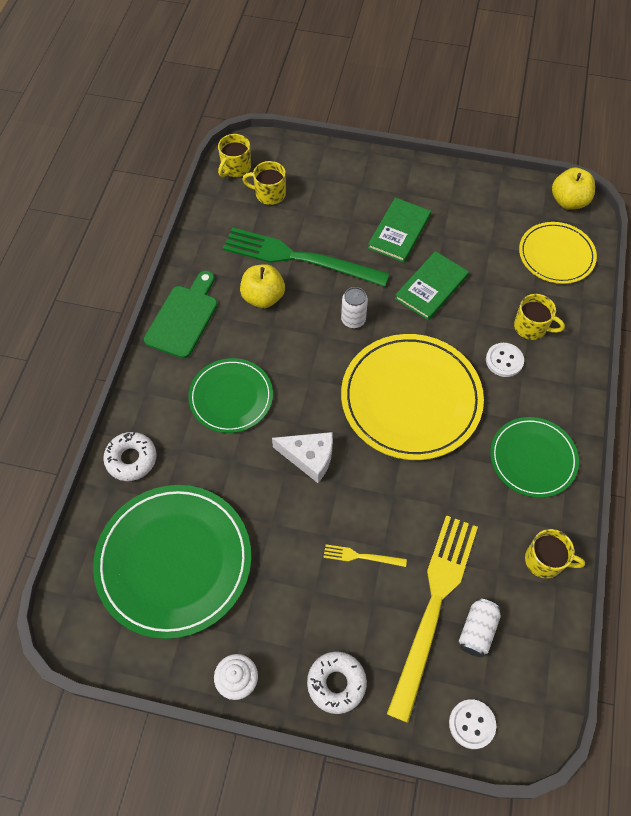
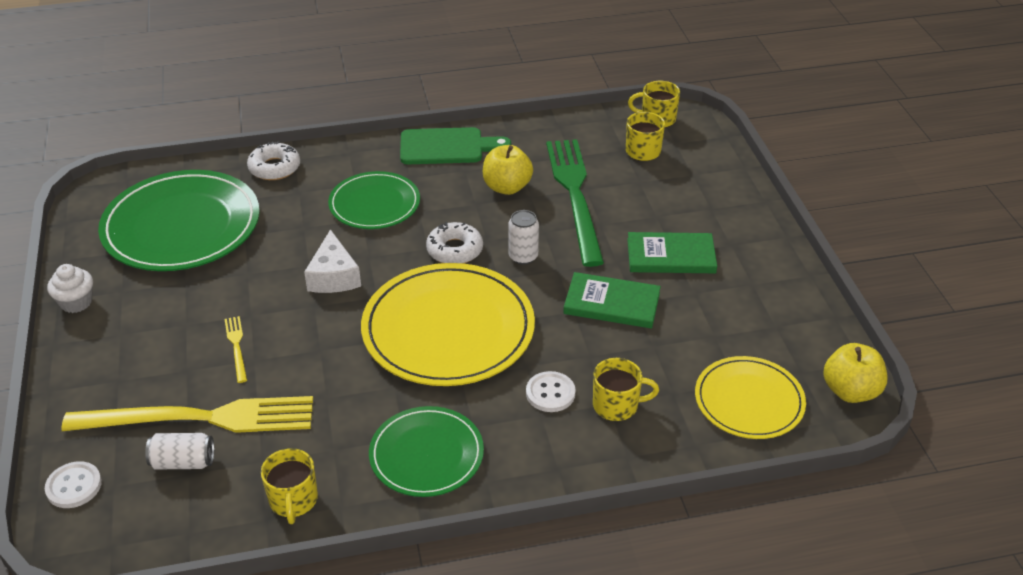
camera: 65 degrees right, 20 degrees down
white donut [307,651,367,714] -> white donut moved to [426,222,483,263]
yellow mug [514,294,565,340] -> yellow mug turned 90 degrees counterclockwise [593,358,659,421]

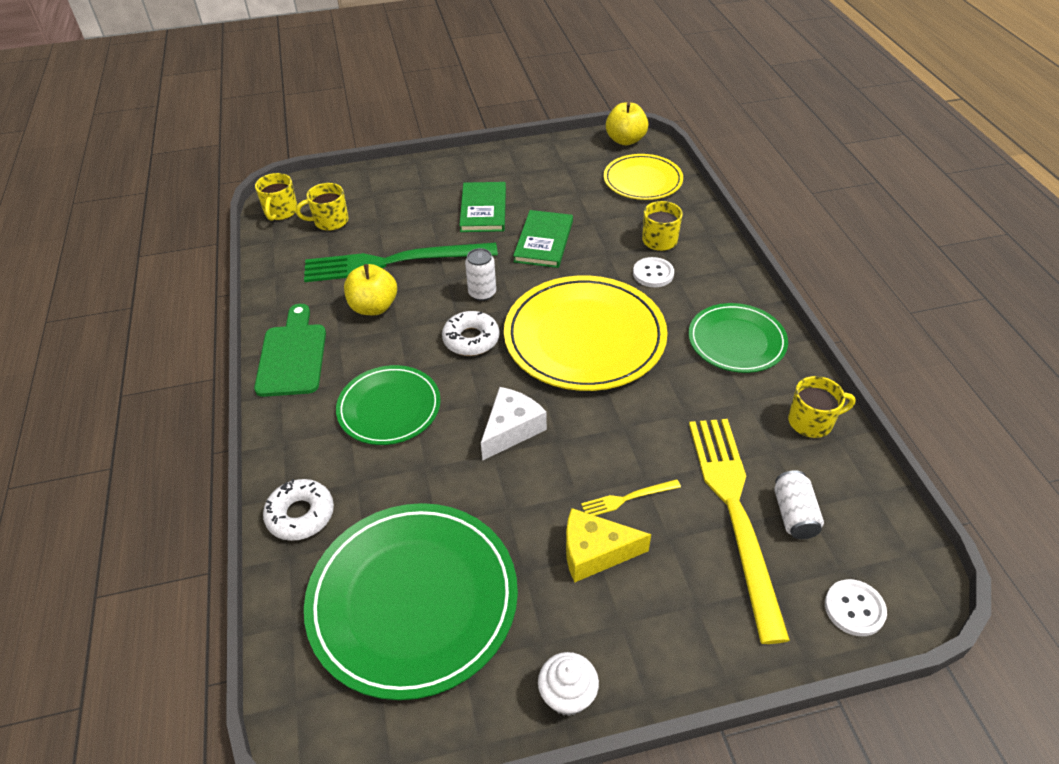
camera: 90 degrees left, 5 degrees up
white cheese [304,229,361,293] -> white cheese turned 45 degrees counterclockwise [481,387,547,460]
none -> yellow cheese [566,508,651,583]

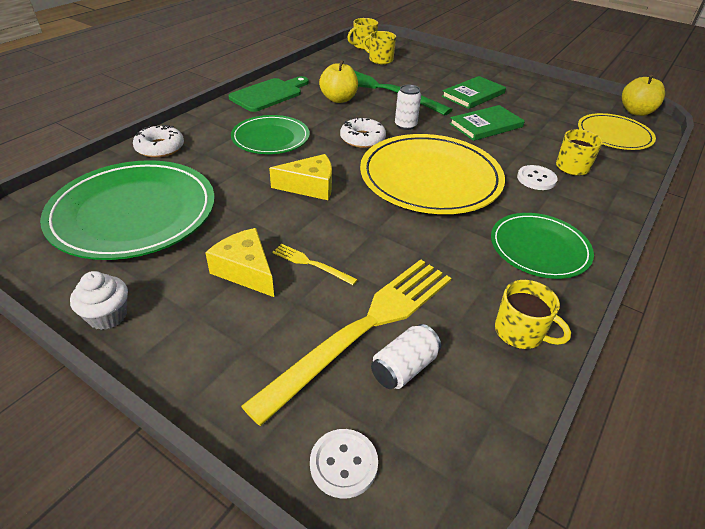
camera: 45 degrees right, 5 degrees down
white cheese [481,387,547,460] -> yellow cheese [269,154,332,200]

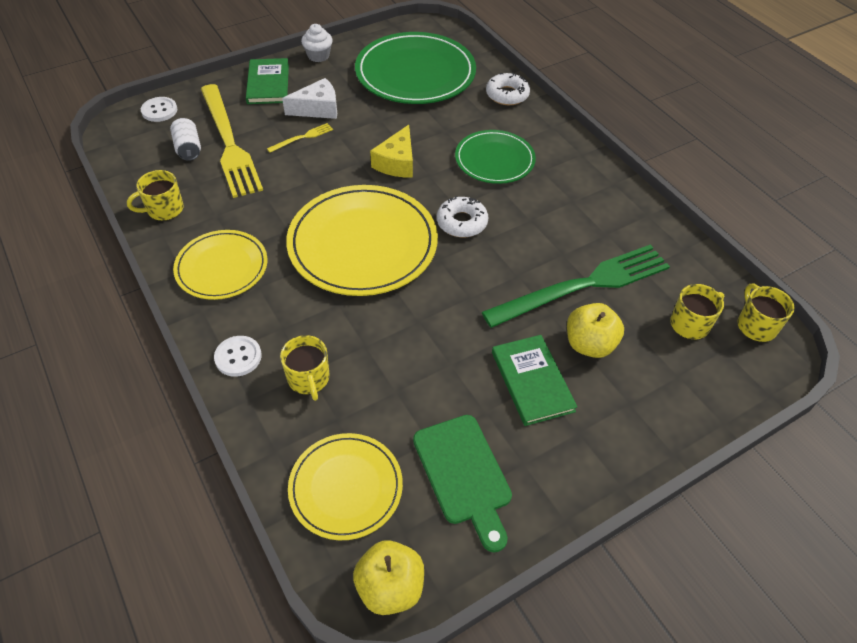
camera: 115 degrees right, 10 degrees up
yellow cheese [205,228,274,297] -> white cheese [282,78,337,119]
green cutting board [228,76,309,112] -> green cutting board moved to [413,415,512,552]
yellow apple [319,60,358,103] -> yellow apple moved to [567,303,624,358]
white can [395,85,421,130] -> none
green book [449,105,525,141] -> green book moved to [246,58,289,104]
green plate [491,213,594,279] -> yellow plate [173,230,268,300]
white button [517,165,558,190] -> white button moved to [214,336,262,377]

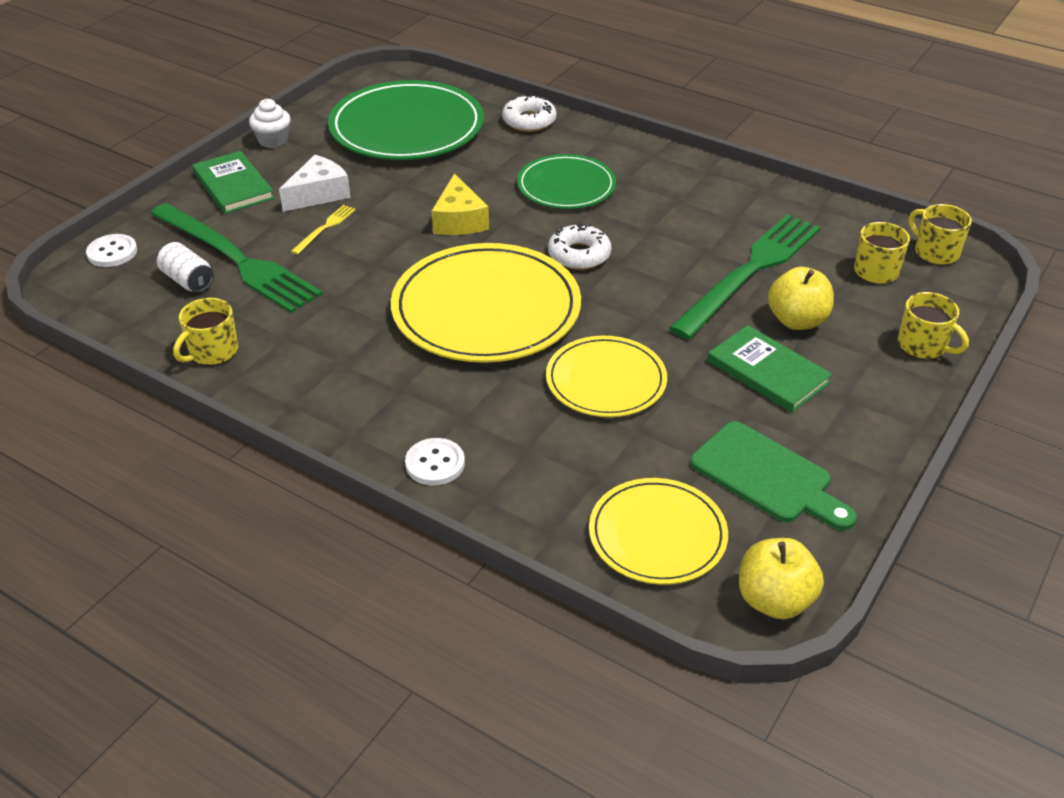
camera: 25 degrees left, 10 degrees down
yellow plate [173,230,268,300] -> yellow plate moved to [546,336,667,417]
yellow fork [201,84,263,198] -> green fork [150,203,322,313]
yellow mug [280,335,330,401] -> yellow mug moved to [898,292,969,359]

